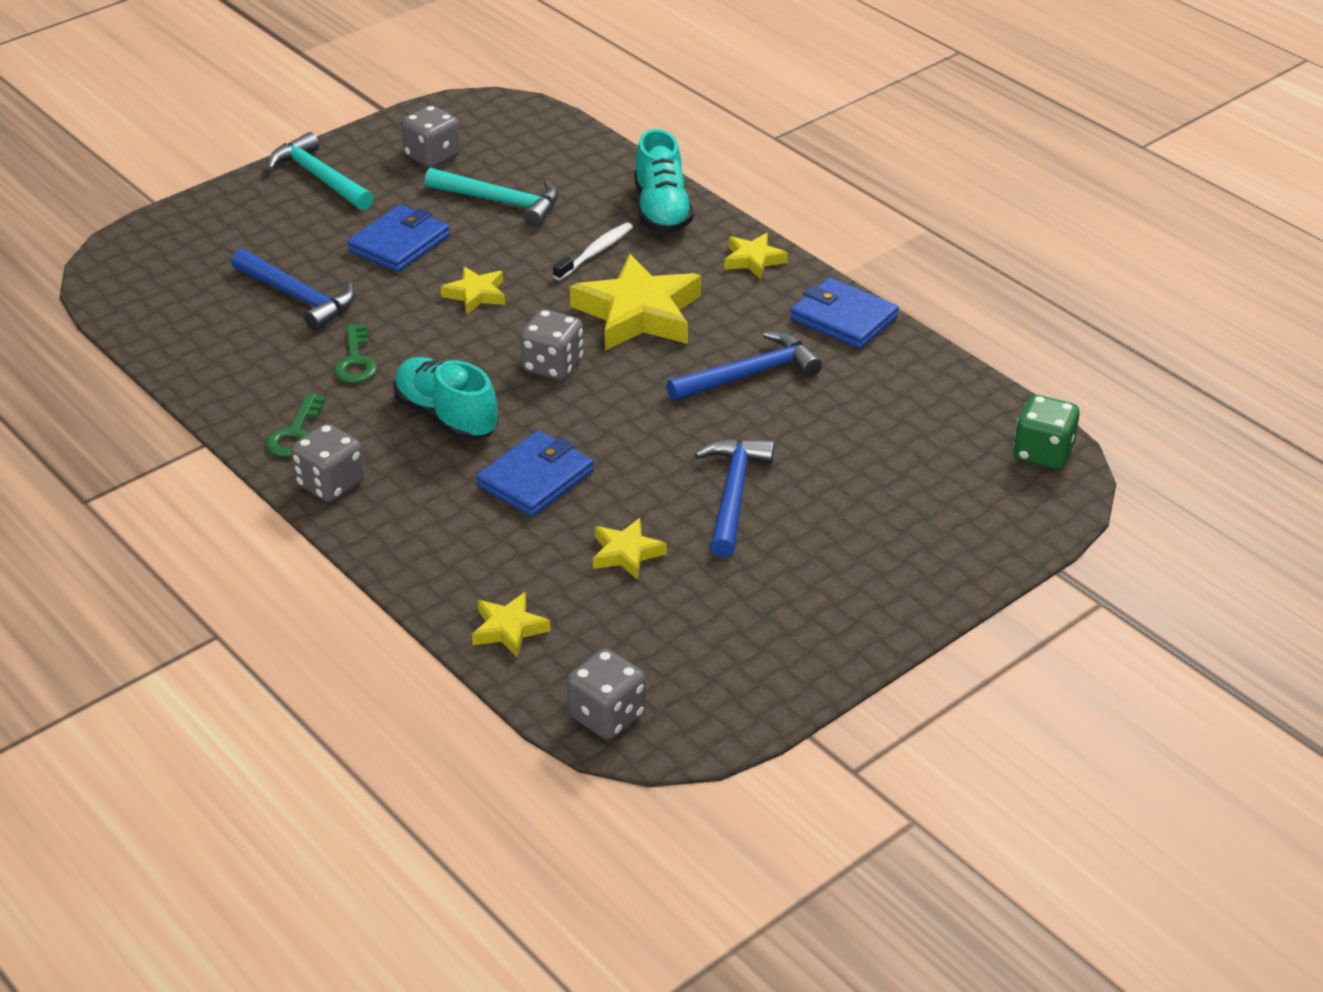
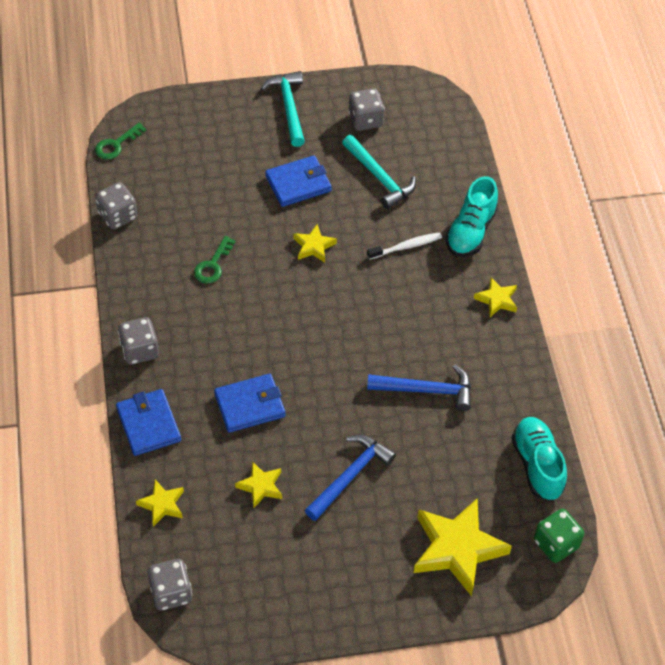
camera: 30 degrees right, 15 degrees up
blue hammer [231,249,355,331] -> none
green key [266,393,326,457] -> green key moved to [95,123,146,160]
turquoise shoe [393,357,498,441] -> turquoise shoe moved to [512,417,567,500]
grey dice [520,309,584,380] -> grey dice moved to [95,182,138,229]
yellow star [570,254,701,351] -> yellow star moved to [414,498,512,596]
blue wallet [790,277,899,349] -> blue wallet moved to [116,389,181,456]

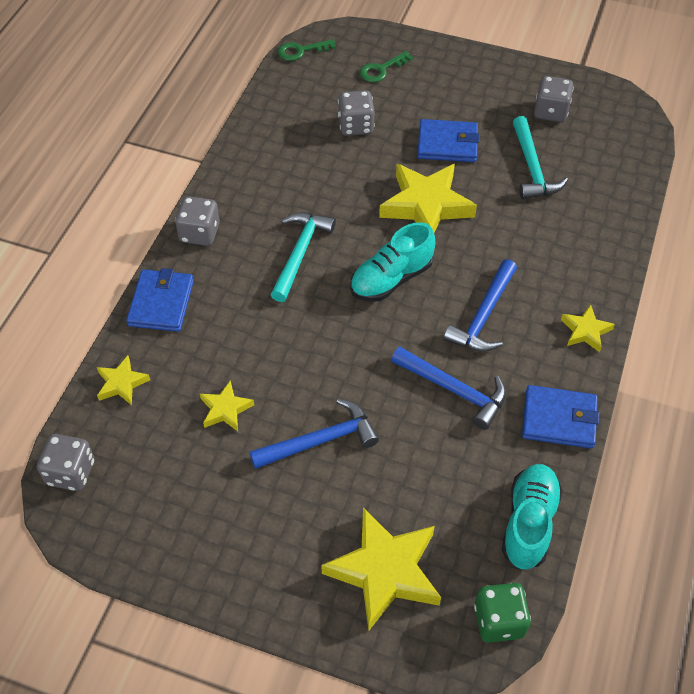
camera: 30 degrees right, 0 degrees up
grey dice [95,182,138,229] -> grey dice moved to [338,90,375,136]
green key [194,236,236,284] -> green key moved to [360,51,413,82]
blue wallet [214,374,286,433] -> blue wallet moved to [522,385,600,449]
turquoise hammer [261,71,305,147] -> turquoise hammer moved to [271,212,336,302]
yellow star [293,224,337,263] -> yellow star [379,164,477,233], size x1.99
white toothbrush [367,232,442,260] -> none
turquoise shoe [445,176,498,257] -> turquoise shoe moved to [350,222,435,302]
none -> blue hammer [444,259,517,352]

